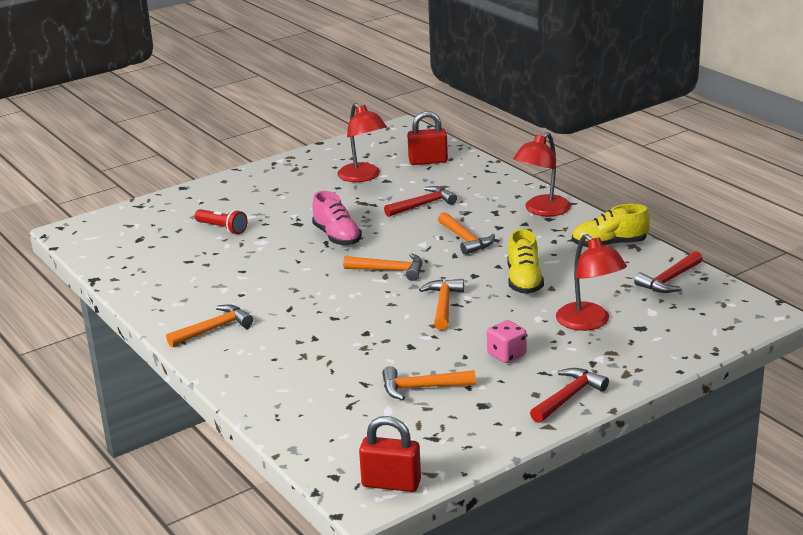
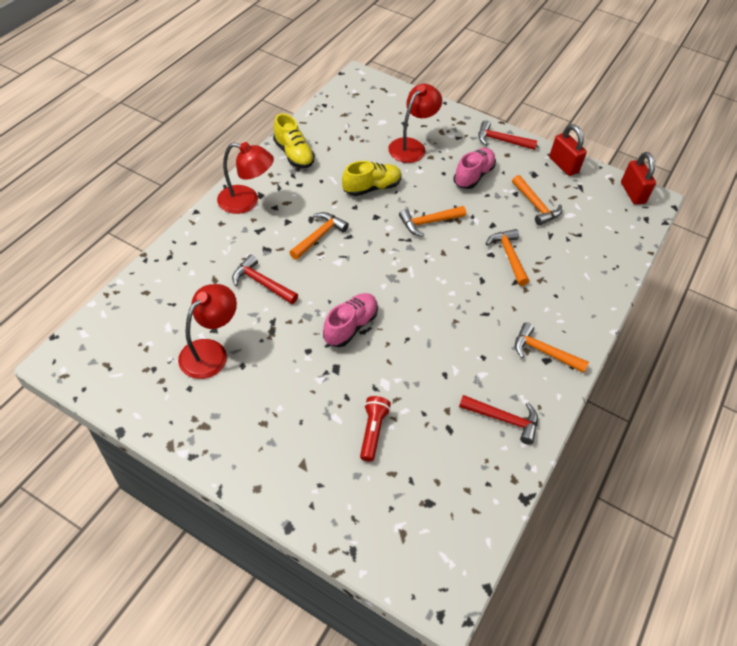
camera: 120 degrees left, 25 degrees up
orange hammer [343,253,422,281] -> orange hammer moved to [486,229,529,286]
red padlock [408,111,448,165] -> red padlock moved to [549,124,587,176]
pink dice [487,320,527,363] -> pink shoe [453,148,496,189]
red hammer [634,251,703,293] -> red hammer moved to [459,395,538,444]

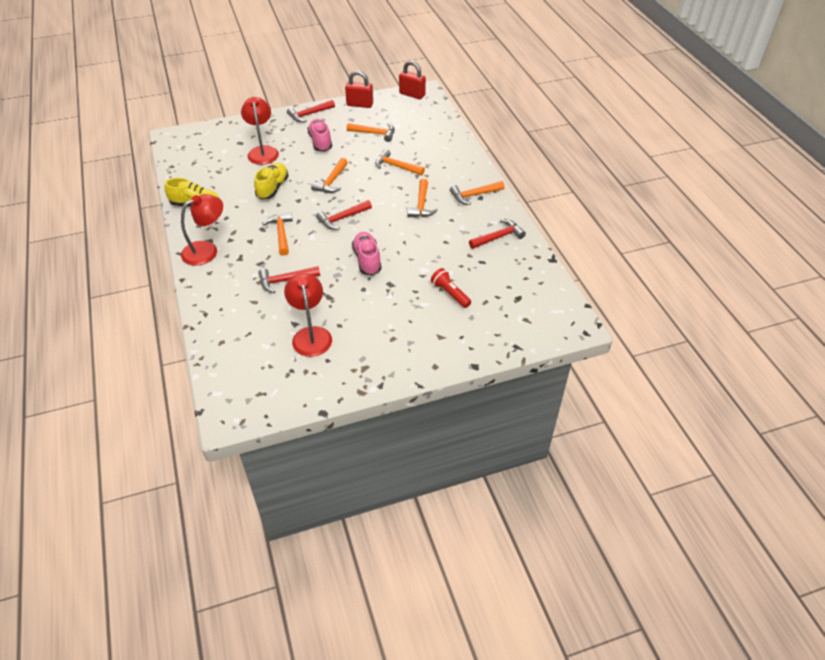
camera: 45 degrees left, 5 degrees down
none -> red hammer [316,200,372,230]
none -> orange hammer [407,179,438,217]

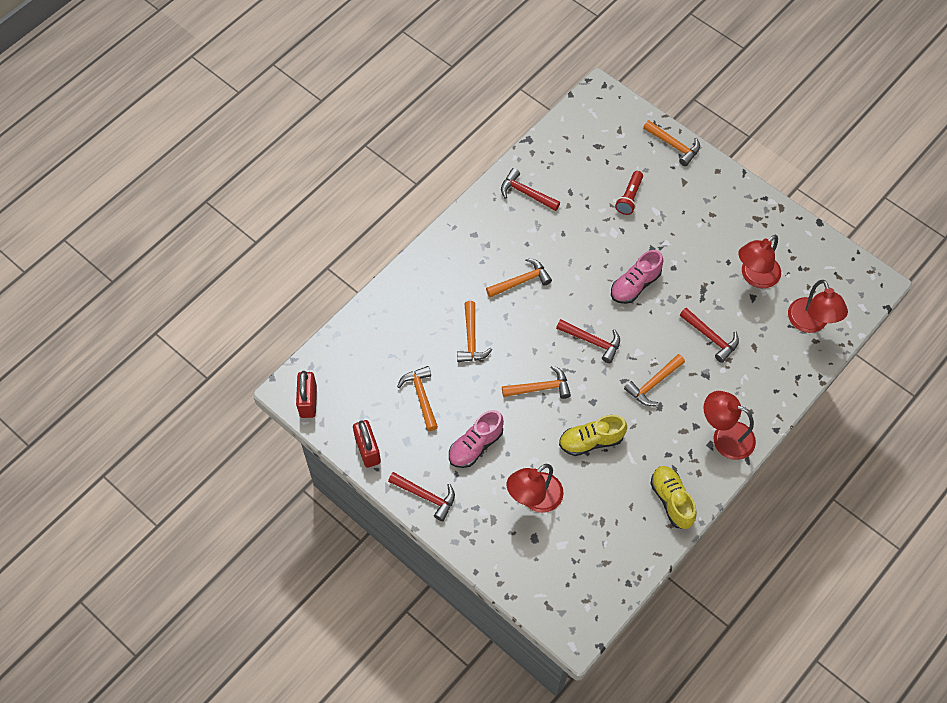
camera: 120 degrees left, 15 degrees up
orange hammer [450,181,505,205] -> orange hammer moved to [643,120,700,166]
none -> red lamp [788,280,848,333]

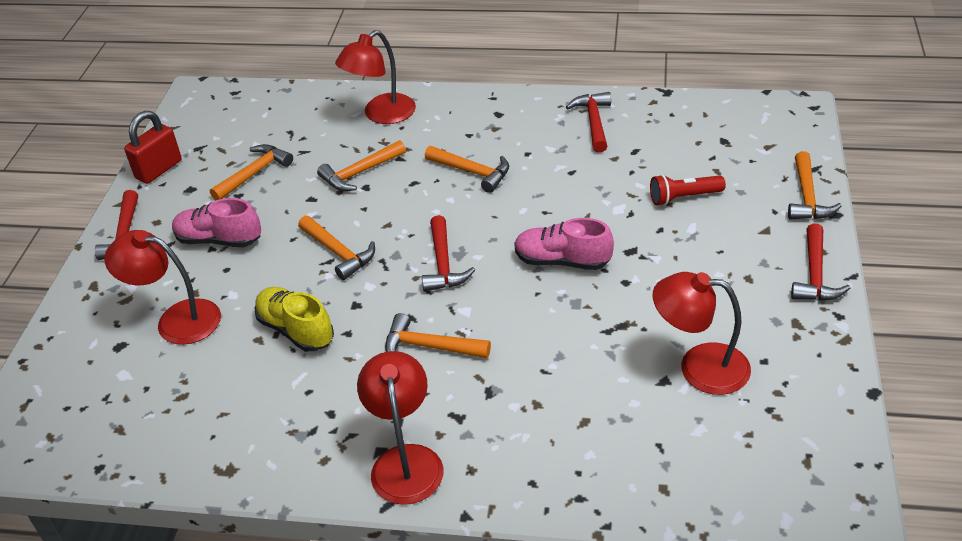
camera: 60 degrees right, 20 degrees down
red padlock [296,371,317,418] -> none
yellow shoe [650,466,697,529] -> none
red hammer [680,308,739,363] -> red hammer moved to [791,223,850,301]
red lamp [788,280,848,333] -> red lamp moved to [335,30,416,124]

